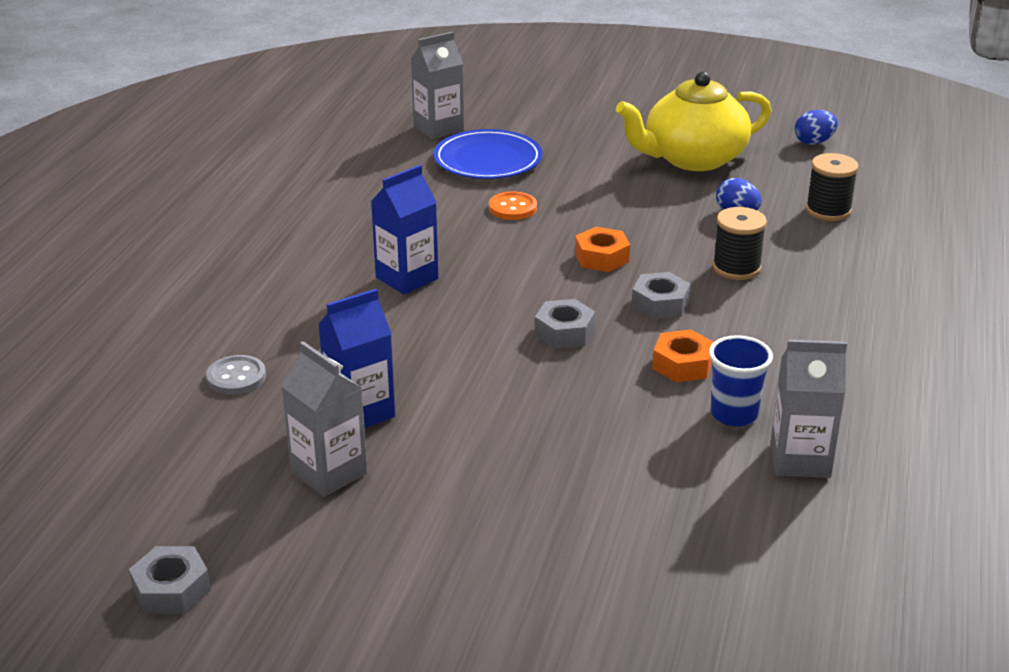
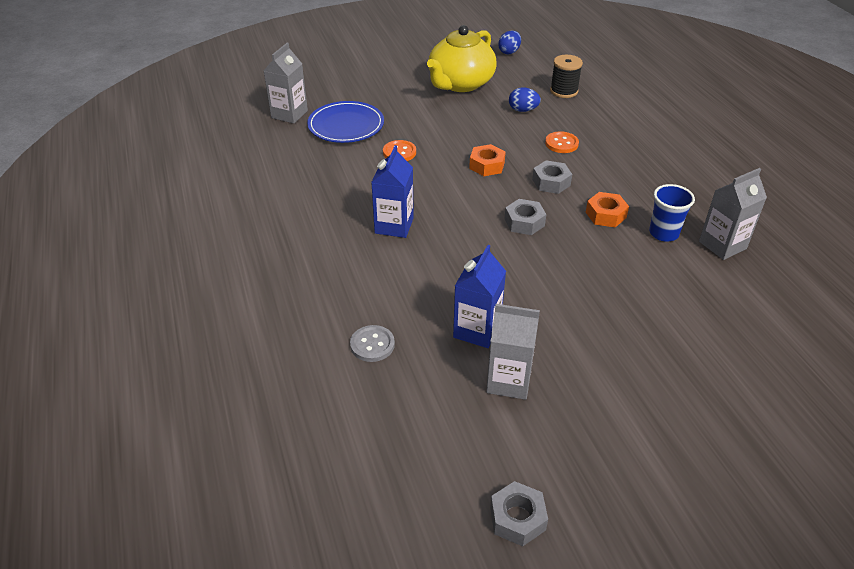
camera: 35 degrees left, 10 degrees up
black spool [712,207,767,280] -> orange button [545,131,579,153]

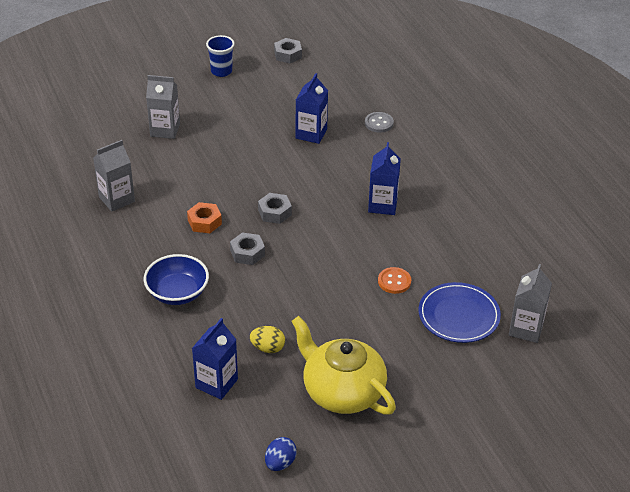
camera: 175 degrees right, 0 degrees up
yellow teapot [427,25,497,92] -> yellow teapot turned 75 degrees counterclockwise [291,316,396,415]
orange nut [469,144,506,176] -> none
grey carton [486,304,540,400] -> grey carton moved to [146,75,180,139]
blue egg [509,87,541,112] -> yellow egg [250,326,285,353]
orange button [545,131,579,153] -> none
black spool [550,55,583,98] -> blue carton [192,318,238,400]
blue cup [649,184,695,242] -> blue cup moved to [206,35,235,77]
none -> blue bowl [143,254,209,305]

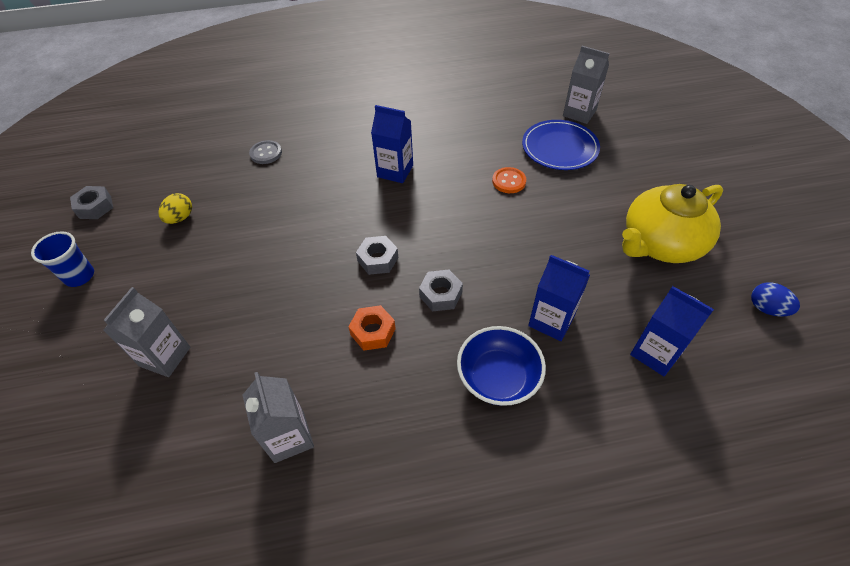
camera: 75 degrees left, 10 degrees up
yellow egg [250,326,285,353] -> yellow egg moved to [158,193,192,224]
blue carton [296,73,328,144] -> blue carton moved to [528,255,590,341]

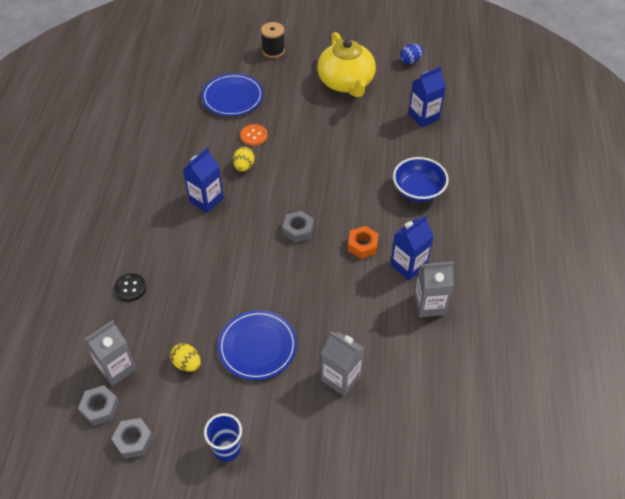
camera: 75 degrees left, 0 degrees up
grey button [249,140,282,164] -> black button [114,273,147,302]
grey nut [419,270,463,311] -> grey nut moved to [78,385,119,426]
blue carton [528,255,590,341] -> blue carton moved to [390,215,434,281]
grey carton [563,46,609,124] -> grey carton moved to [83,320,137,386]
none -> blue plate [218,310,297,380]
none -> yellow egg [233,147,254,171]
none -> black spool [261,22,285,58]

